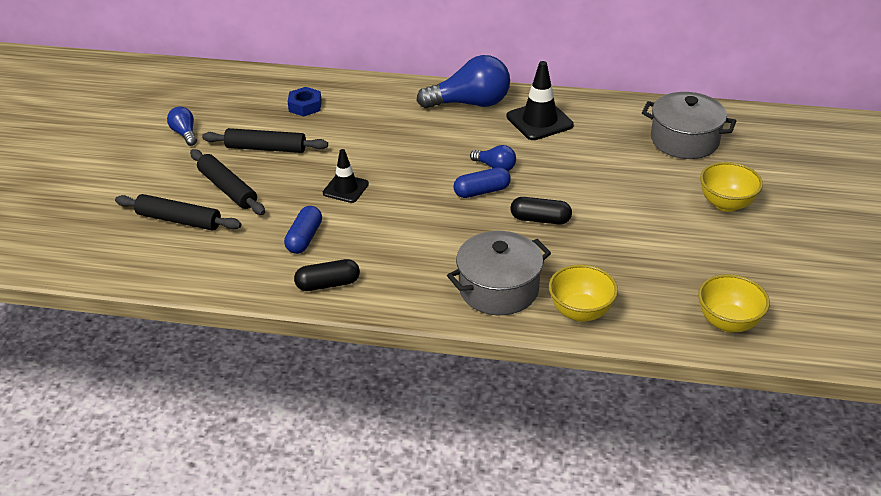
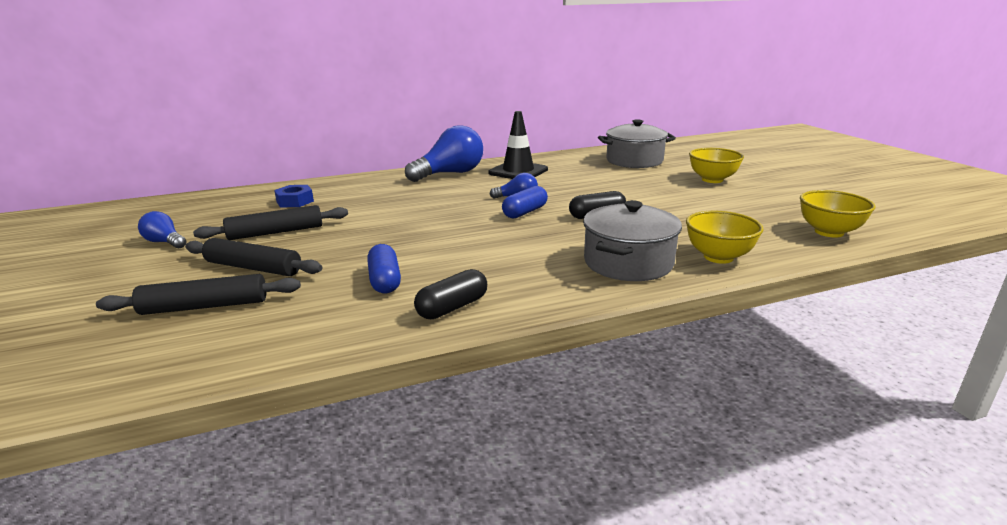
camera: 30 degrees left, 15 degrees down
black traffic cone [323,149,369,203] -> none

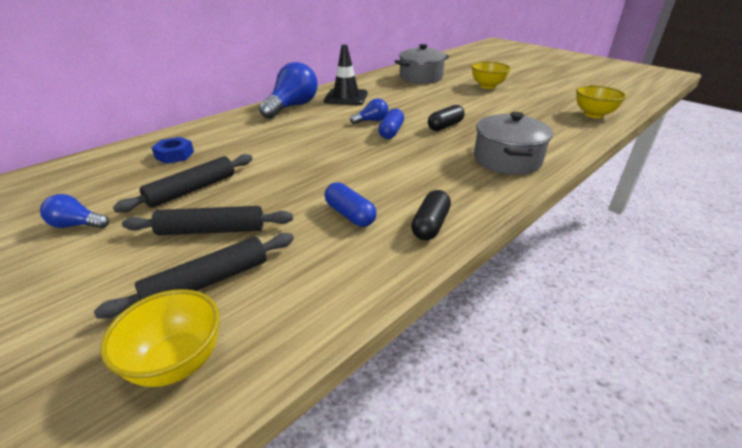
camera: 25 degrees left, 10 degrees up
yellow bowl [686,211,764,264] -> yellow bowl moved to [100,289,220,387]

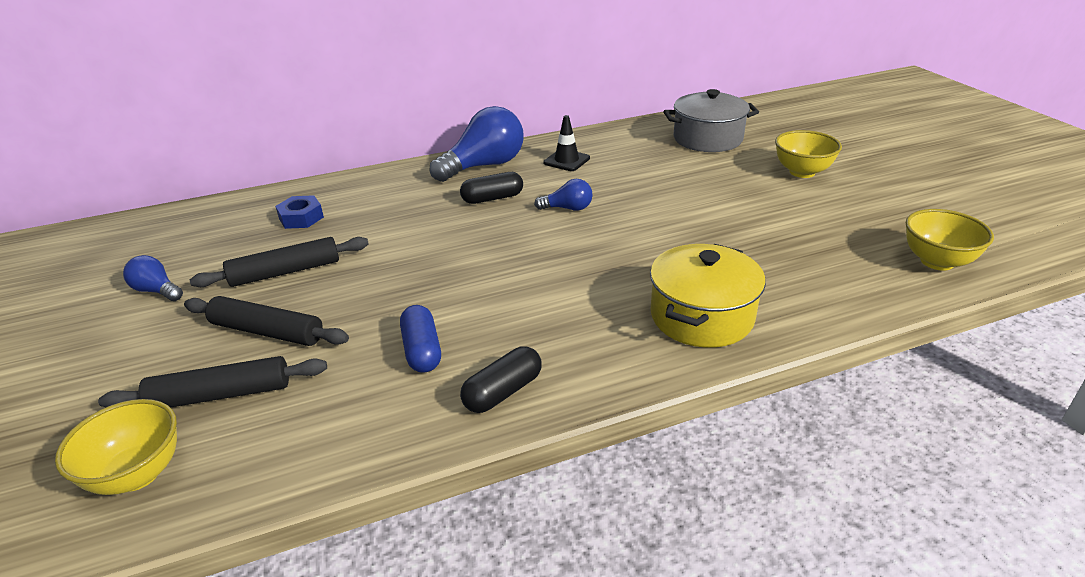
camera: 25 degrees right, 0 degrees up
black traffic cone [324,45,368,105] -> black traffic cone [543,115,590,171], size x0.65
blue capsule [378,108,404,139] -> none
black capsule [428,105,465,131] -> black capsule moved to [460,172,523,204]
grey pot [474,112,553,175] -> yellow pot [650,244,766,348]

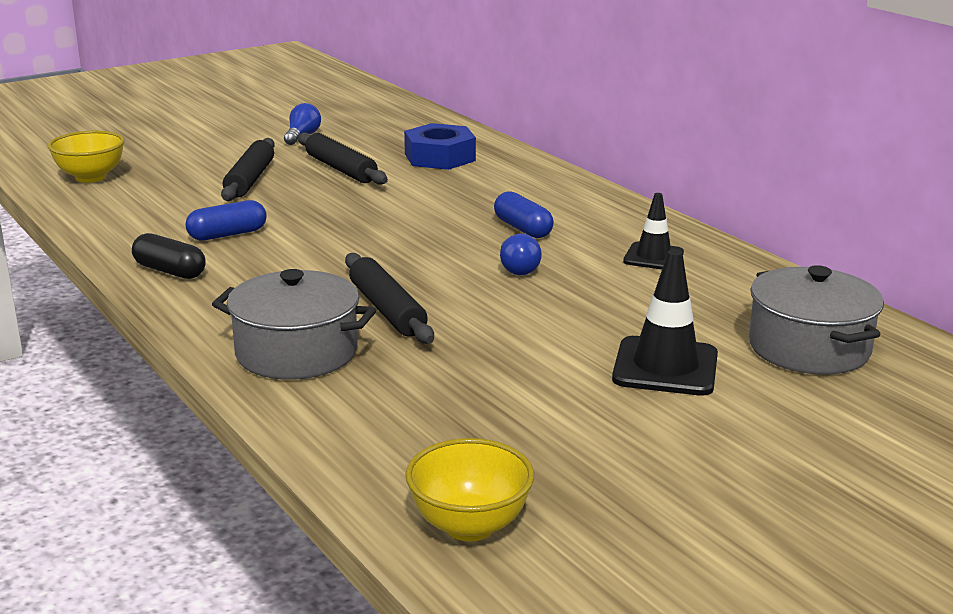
camera: 75 degrees right, 10 degrees down
black rolling pin [98,356,327,407] -> black rolling pin moved to [345,253,434,344]
blue nut [275,195,324,229] -> blue nut [404,123,476,170], size x1.57
blue light bulb [430,106,523,182] -> none
black capsule [460,172,523,204] -> blue capsule [494,191,554,238]
yellow pot [650,244,766,348] -> grey pot [212,269,376,380]
yellow bowl [775,130,842,178] -> none
none -> black traffic cone [612,250,718,396]

